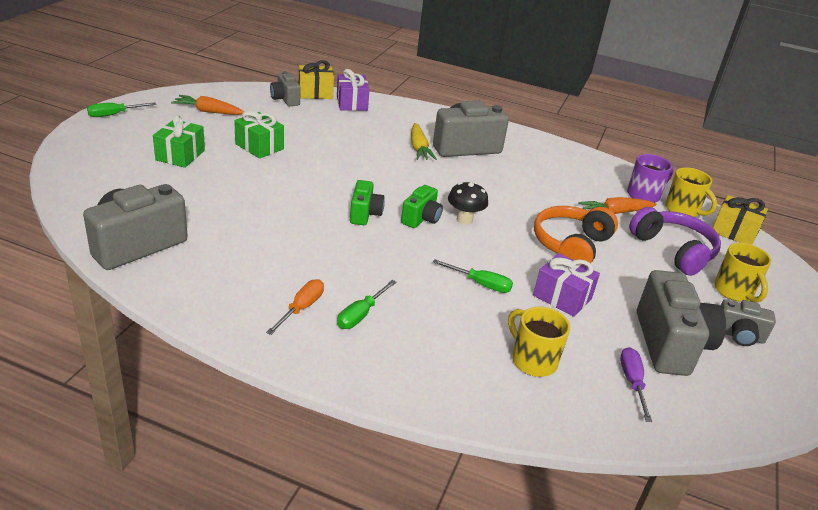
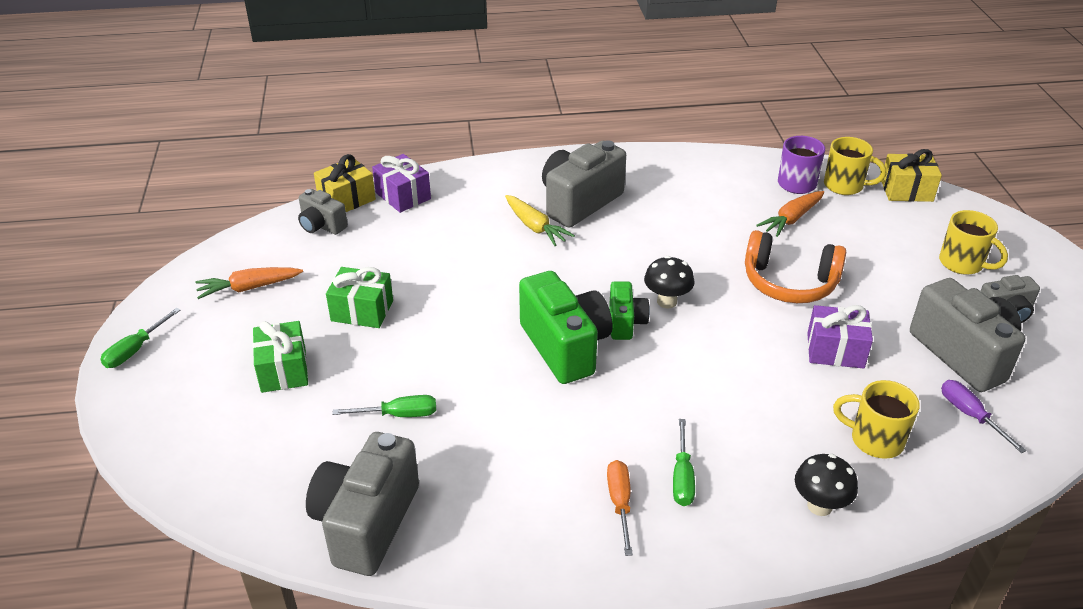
camera: 25 degrees left, 5 degrees up
green camera [350,180,385,225] -> green camera [519,271,613,384], size x1.83
green screwdriver [433,259,513,293] -> green screwdriver moved to [332,395,436,417]
orange headphones [534,206,618,266] -> orange headphones turned 75 degrees counterclockwise [745,230,846,303]
purple headphones [629,207,721,276] -> none
none -> black mushroom [795,454,858,516]

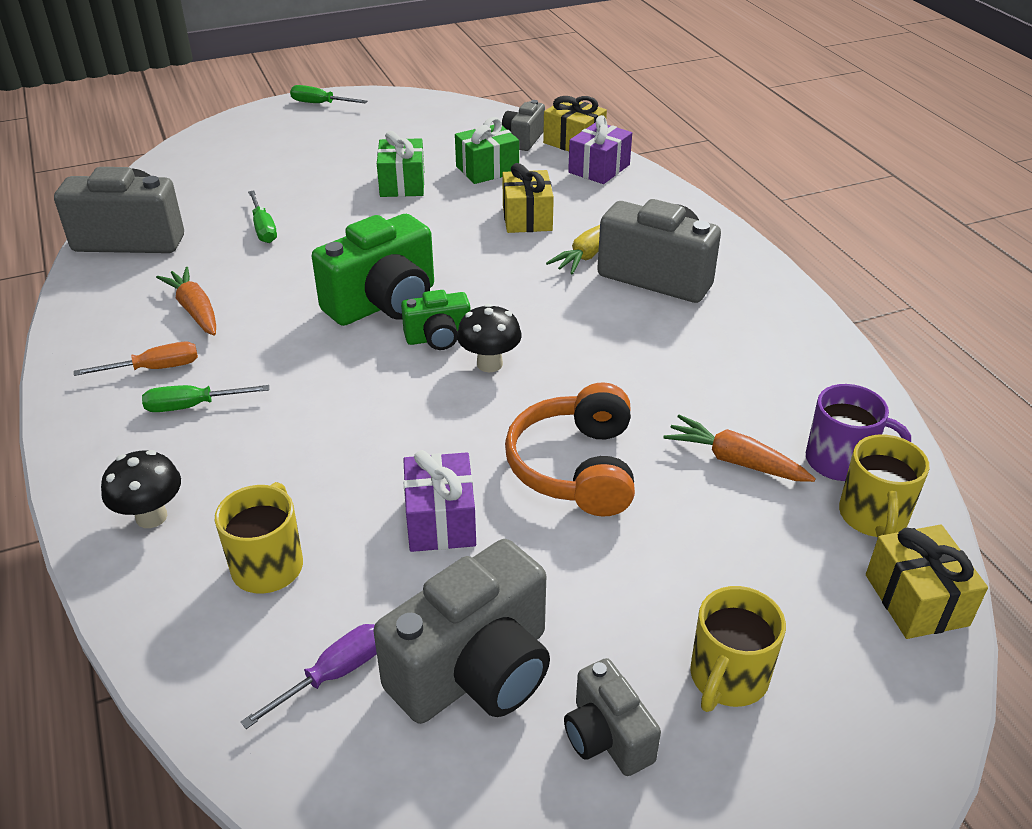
camera: 75 degrees right, 0 degrees up
orange carrot [196,267,303,299] -> orange carrot moved to [156,267,216,336]
green gift [253,321,308,393] -> green gift moved to [455,117,519,184]
none -> yellow gift [502,163,554,233]

